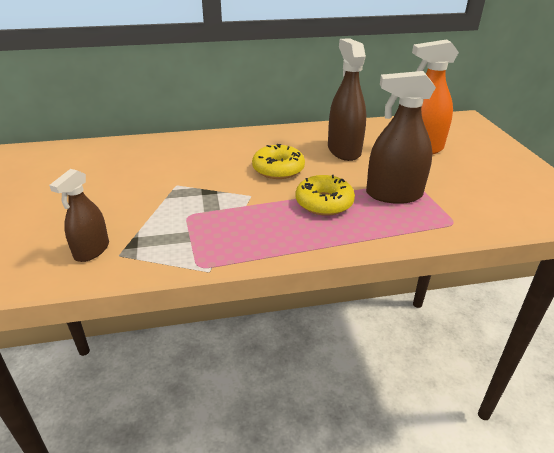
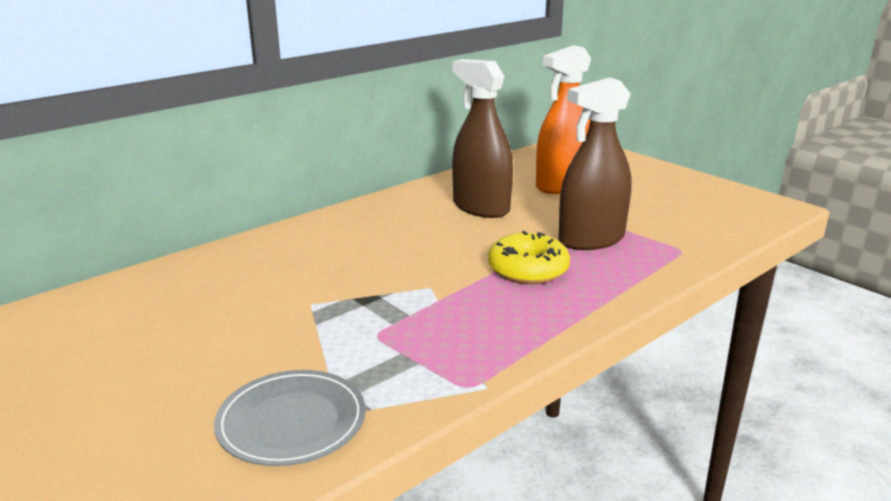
camera: 30 degrees left, 10 degrees down
brown spray bottle [49,169,109,262] -> grey plate [214,370,365,466]
yellow donut [252,144,305,179] -> none

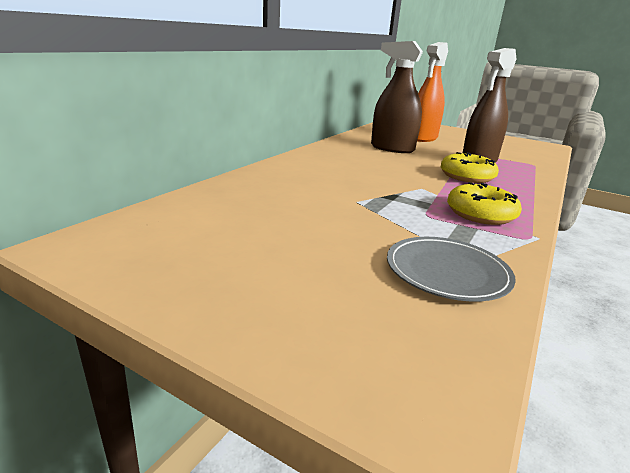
camera: 20 degrees left, 0 degrees up
none -> yellow donut [447,182,522,225]

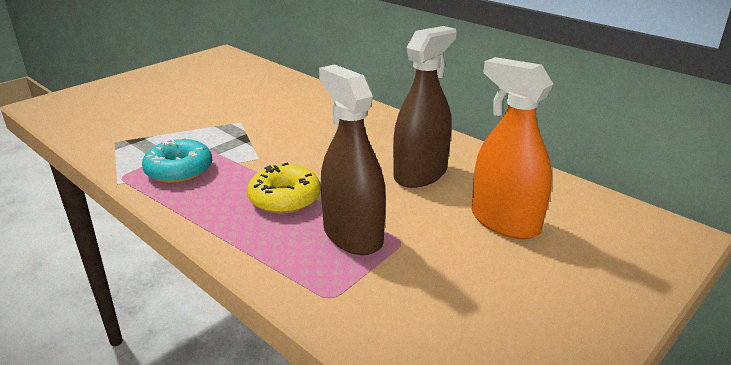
camera: 105 degrees right, 5 degrees up
grey plate [387,237,516,302] -> none
yellow donut [447,182,522,225] -> turquoise donut [142,137,212,183]

